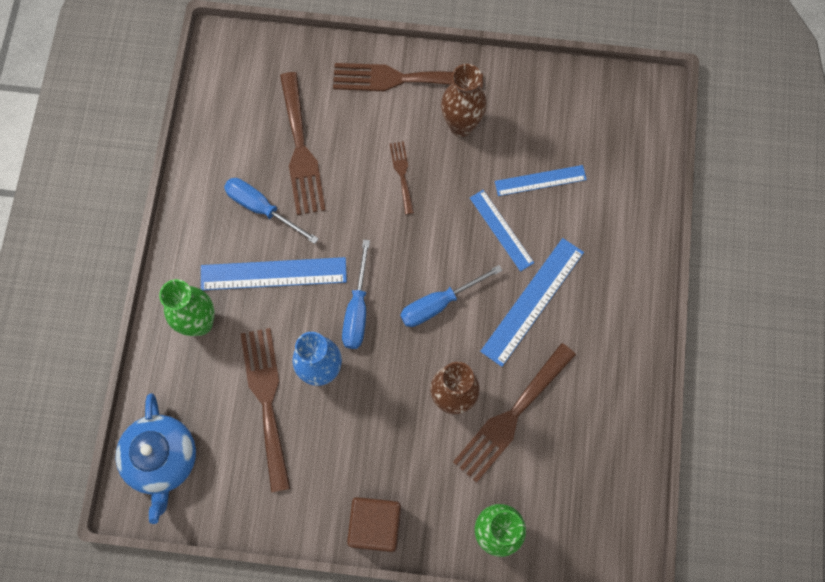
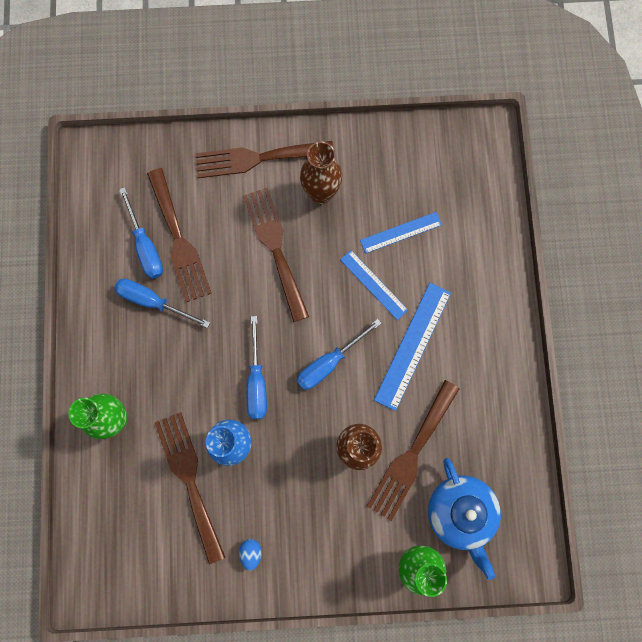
camera: 10 degrees left, 5 degrees up
blue teapot [116,393,196,524] -> blue teapot moved to [428,458,501,580]
blue ruler [201,257,347,290] -> none
brown cube [347,497,401,552] -> none
brown fork [390,141,414,215] -> brown fork [243,187,309,322], size x1.97
none -> blue screwdriver [119,187,163,279]
none -> blue egg [239,539,262,571]

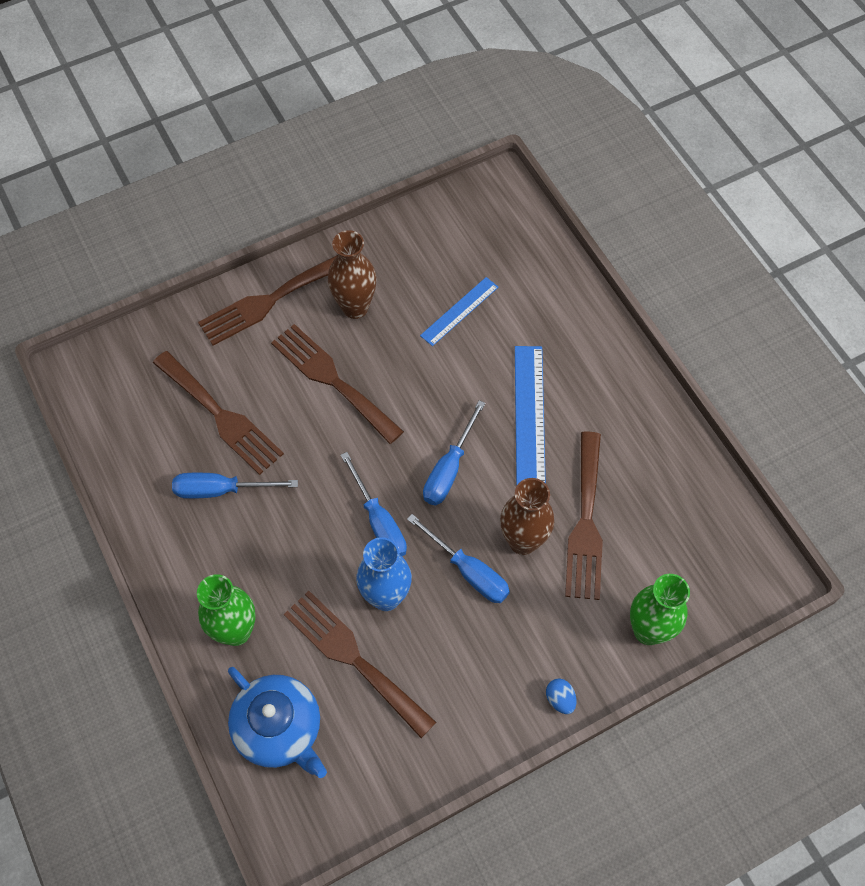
camera: 25 degrees left, 15 degrees down
blue screwdriver [119,187,163,279] -> blue screwdriver moved to [407,514,510,603]
blue egg [239,539,262,571] -> blue egg moved to [546,679,576,714]
blue ruler [340,250,408,320] -> none
blue teapot [428,458,501,580] -> blue teapot moved to [228,667,327,778]

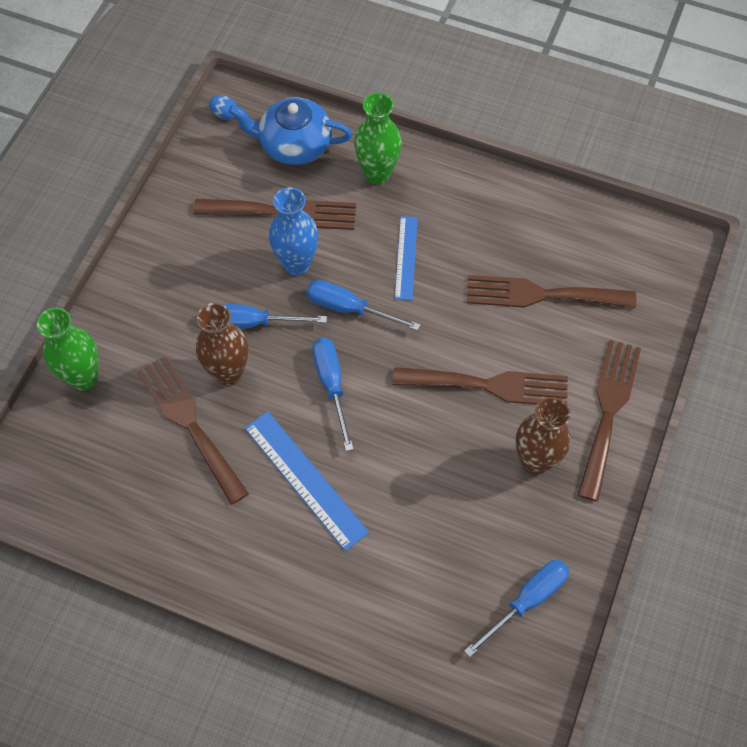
camera: 140 degrees right, 0 degrees up
blue screwdriver [172,473,298,499] -> blue screwdriver moved to [464,560,569,657]
blue ruler [420,277,498,346] -> blue ruler moved to [395,216,418,300]
blue egg [546,679,576,714] -> blue egg moved to [209,95,237,120]

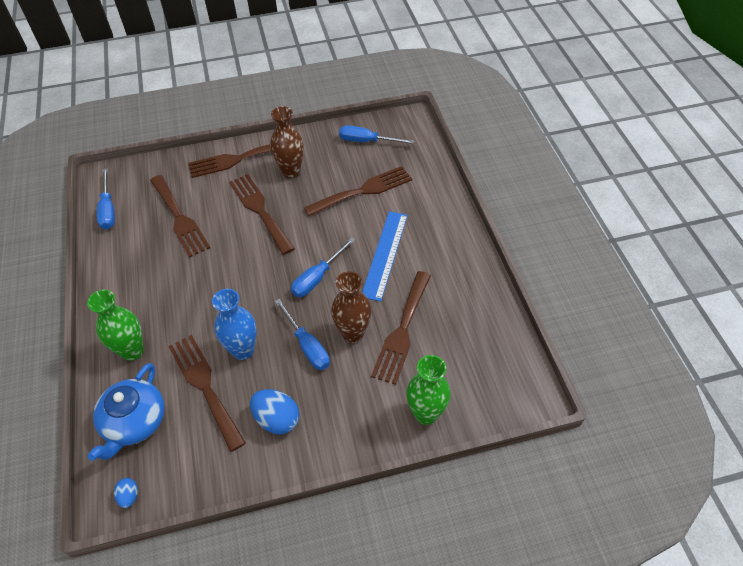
camera: 125 degrees left, 10 degrees down
blue teapot [229,98,352,165] -> blue teapot turned 45 degrees clockwise [87,363,165,461]
blue screwdriver [306,280,420,331] -> blue screwdriver moved to [97,169,115,229]
blue ruler [395,216,418,300] -> none
none -> blue egg [250,389,299,434]
none -> brown fork [304,166,412,216]

